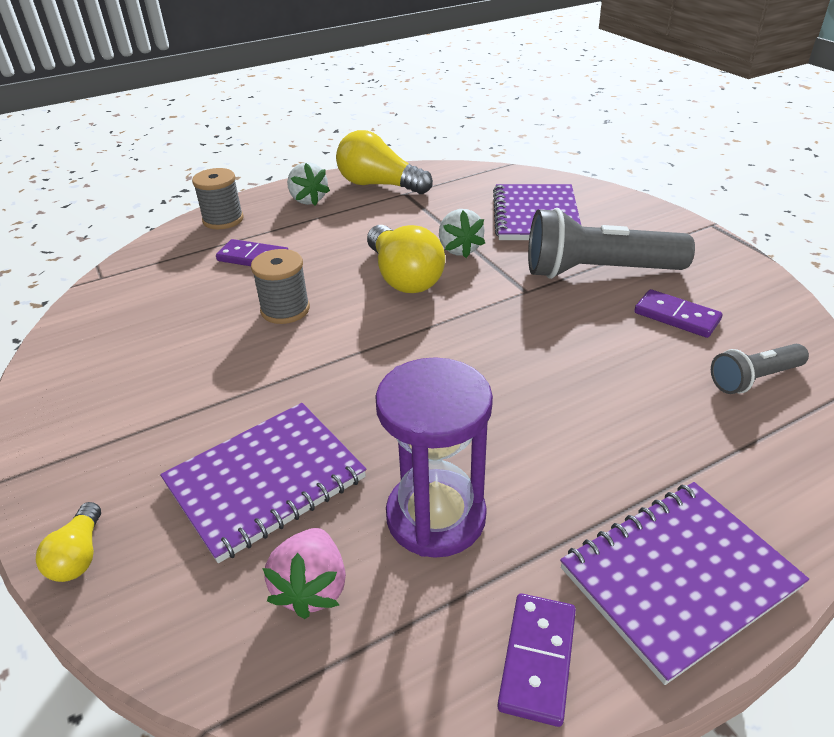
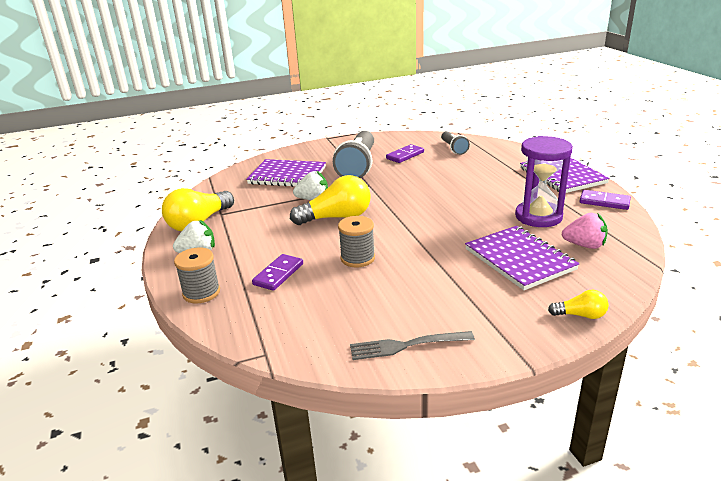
camera: 80 degrees left, 10 degrees down
none -> grey fork [350,331,475,360]

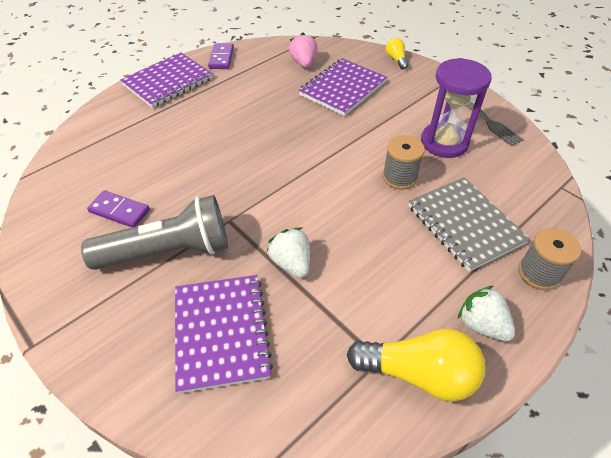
camera: 115 degrees left, 20 degrees up
purple domino [252,254,303,291] -> grey notebook [409,177,530,272]
yellow light bulb [290,175,371,225] -> none
grey flashlight [441,131,470,155] -> none
purple hourglass [515,136,573,227] -> purple hourglass moved to [421,58,492,158]

